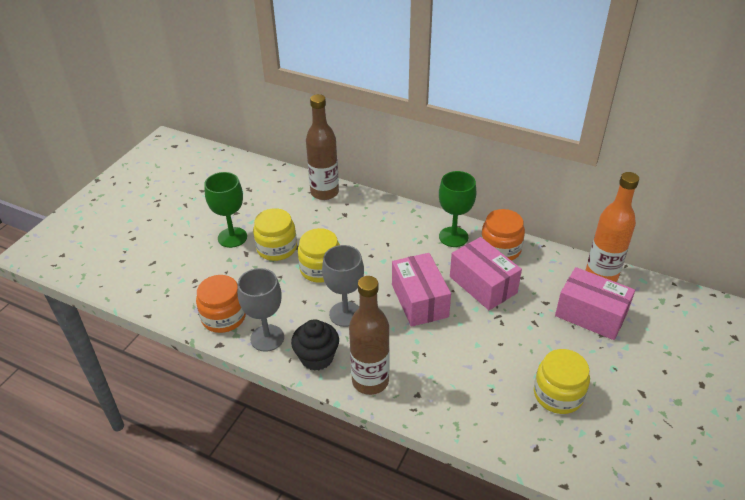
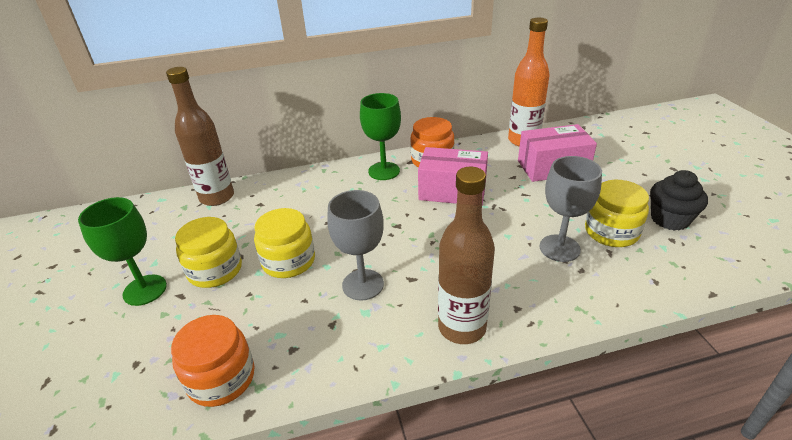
camera: 40 degrees left, 5 degrees down
grey goblet [237,268,284,352] -> grey goblet moved to [540,156,602,262]
black cupcake [291,319,339,371] -> black cupcake moved to [650,170,708,231]
pink box [392,253,451,327] -> none

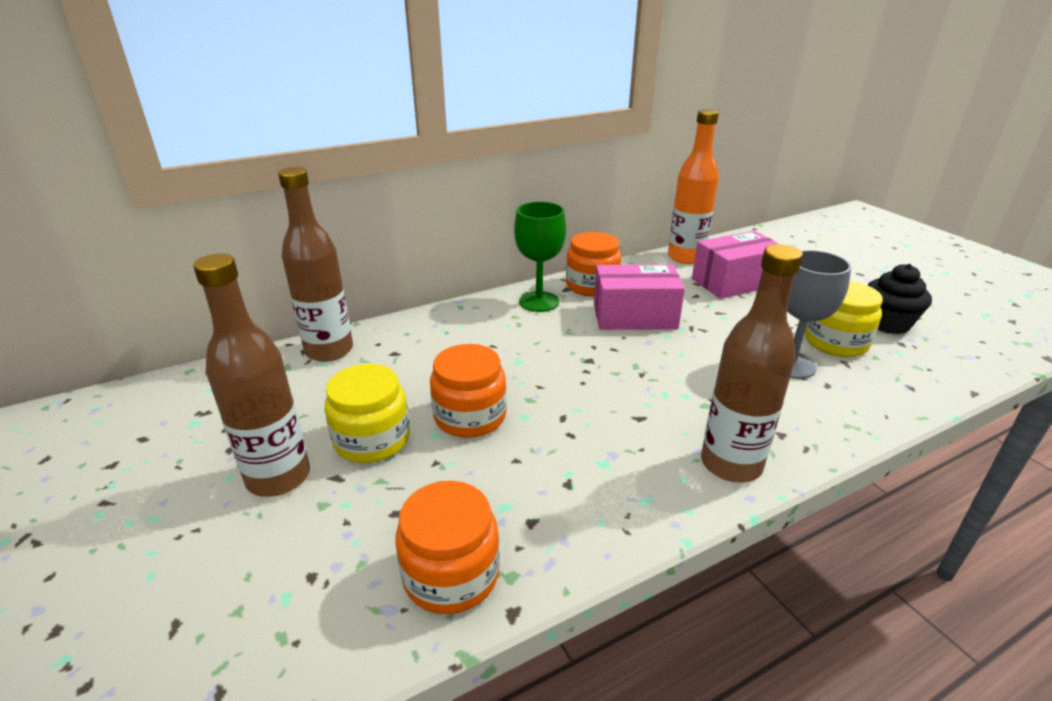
camera: 15 degrees left, 5 degrees down
green goblet [78,197,167,306] -> brown bottle [193,254,310,497]
yellow jar [254,208,315,278] -> orange jar [430,344,507,438]
grey goblet [327,190,384,300] -> none

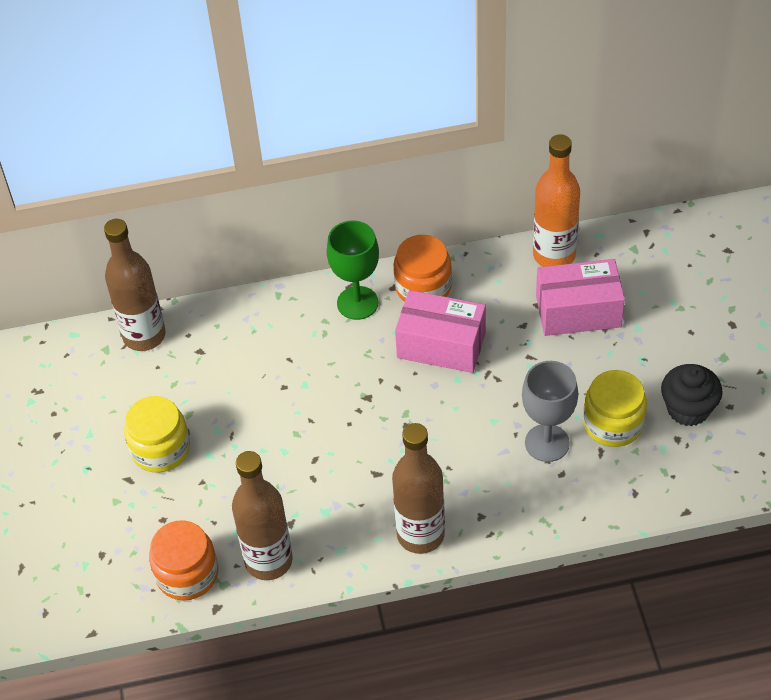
camera: 20 degrees right, 20 degrees up
brown bottle [193,254,310,497] -> brown bottle moved to [232,451,293,580]
orange jar [430,344,507,438] -> none

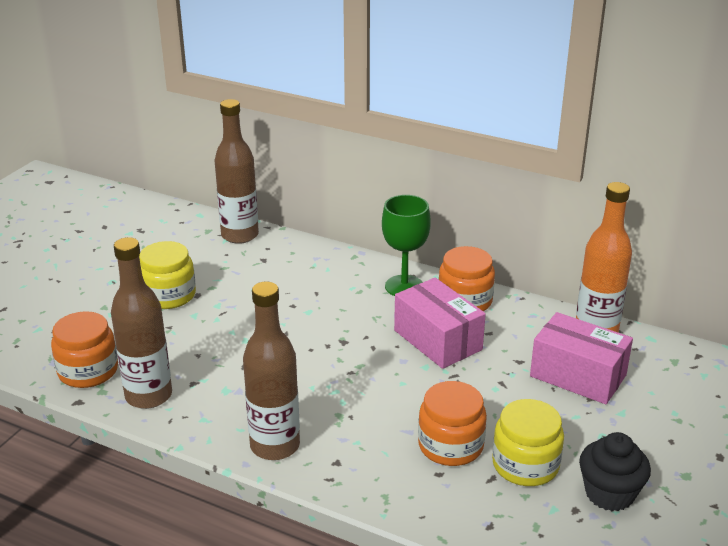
camera: 35 degrees right, 20 degrees down
grey goblet [522,361,578,462] -> orange jar [418,381,487,466]

